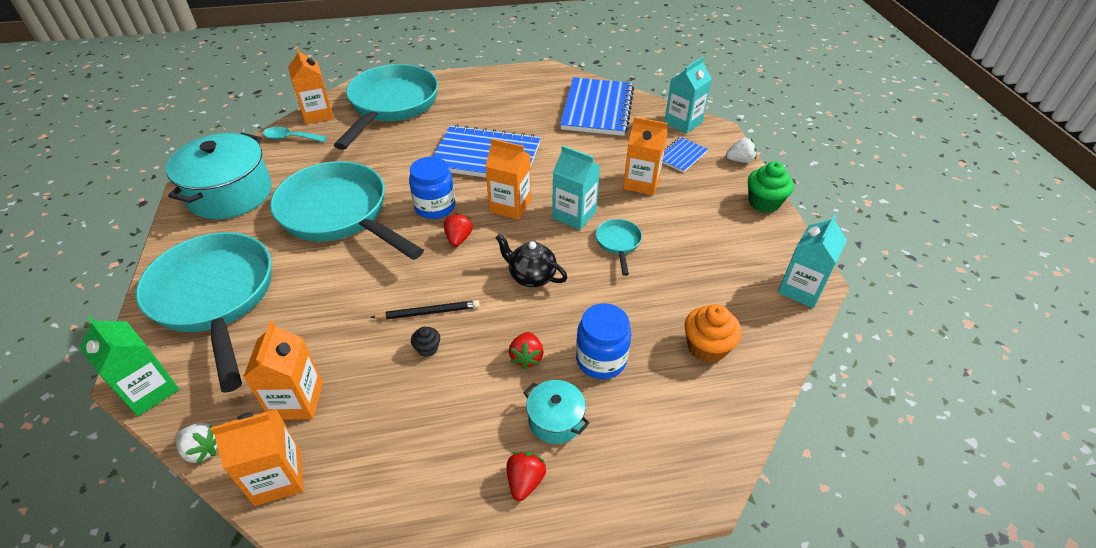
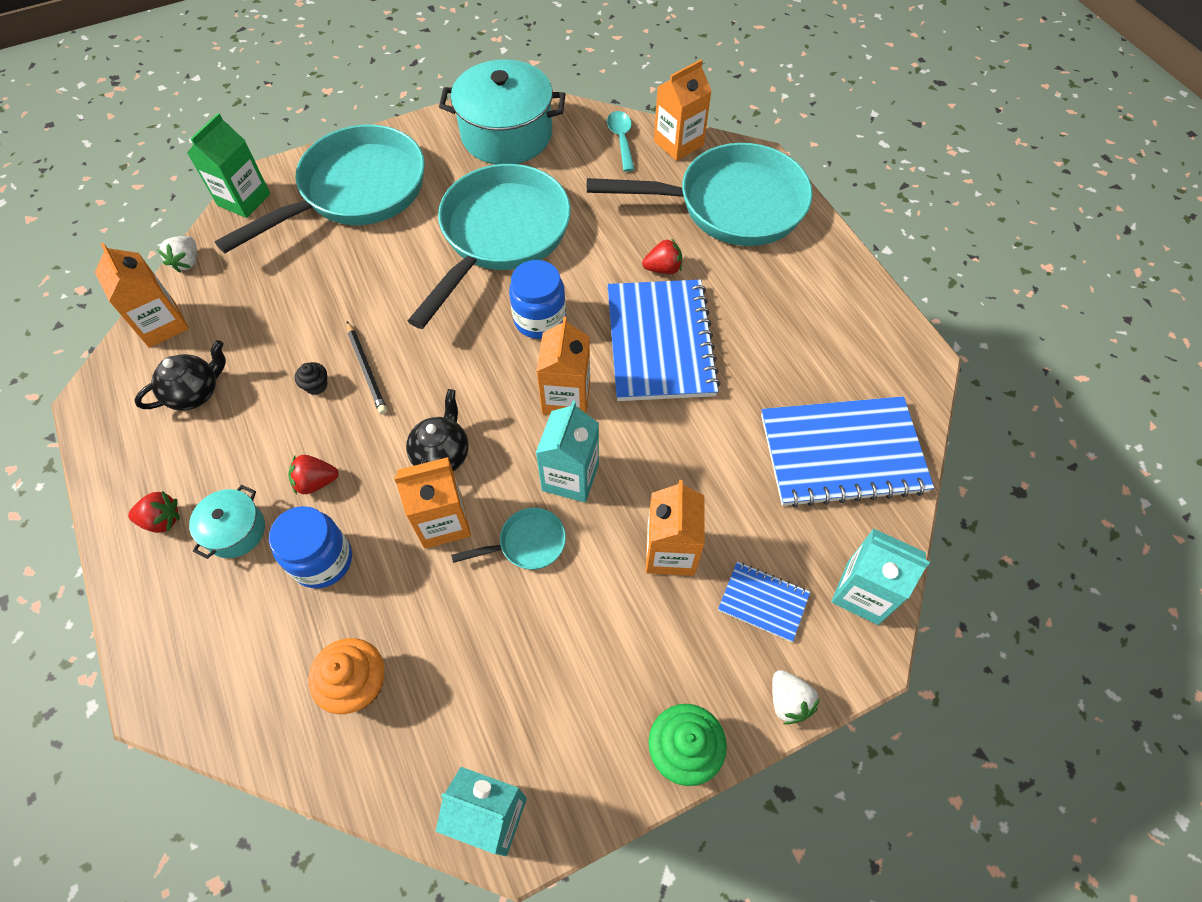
camera: 75 degrees right, 15 degrees up
orange carton [243,321,323,420] -> orange carton moved to [394,457,471,549]
red strawberry [444,213,473,247] -> red strawberry moved to [642,238,682,274]
none -> black teapot [134,340,226,411]

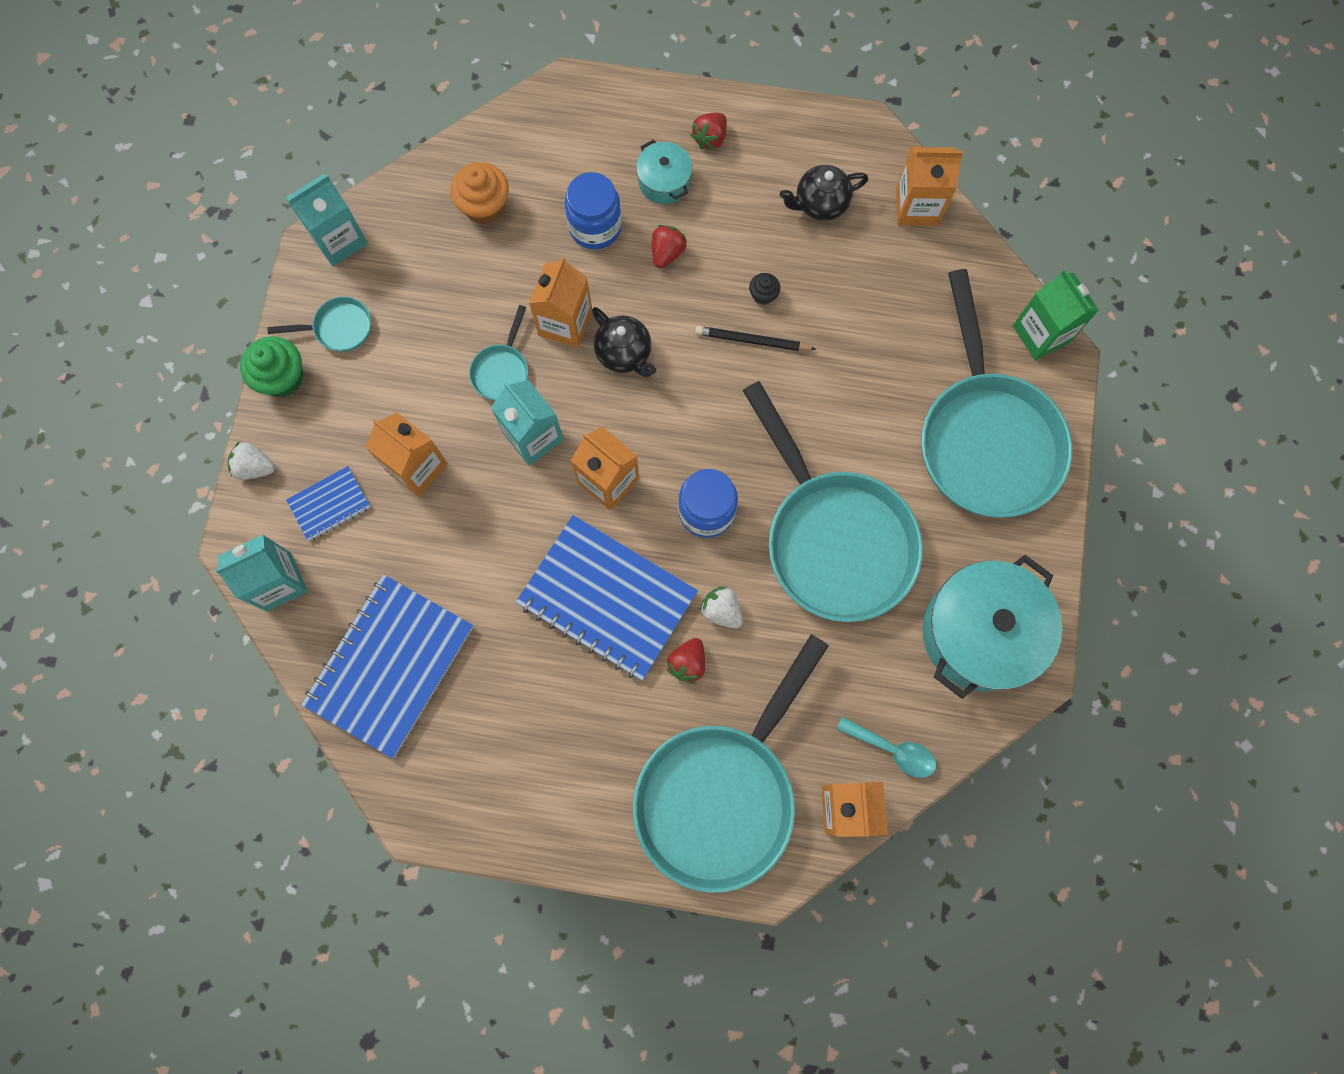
camera: 125 degrees right, 15 degrees up
black teapot [134,340,226,411] -> black teapot turned 75 degrees clockwise [780,165,868,221]
white strawberry [157,236,197,273] -> white strawberry moved to [700,587,743,629]
none -> turquoise pan [267,296,371,352]

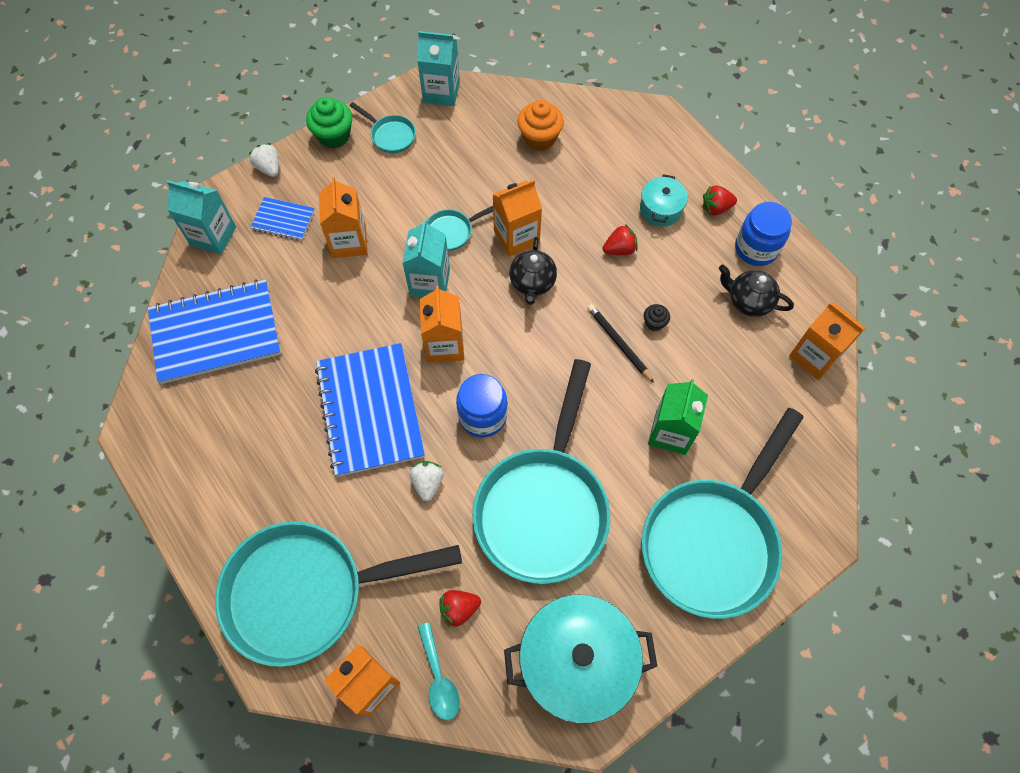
camera: 45 degrees right, 10 degrees down
blue jar [565,172,622,250] -> blue jar moved to [735,202,792,266]
red strawberry [666,638,705,684] -> red strawberry moved to [439,590,481,627]
green carton [1013,269,1099,360] -> green carton moved to [648,379,708,455]

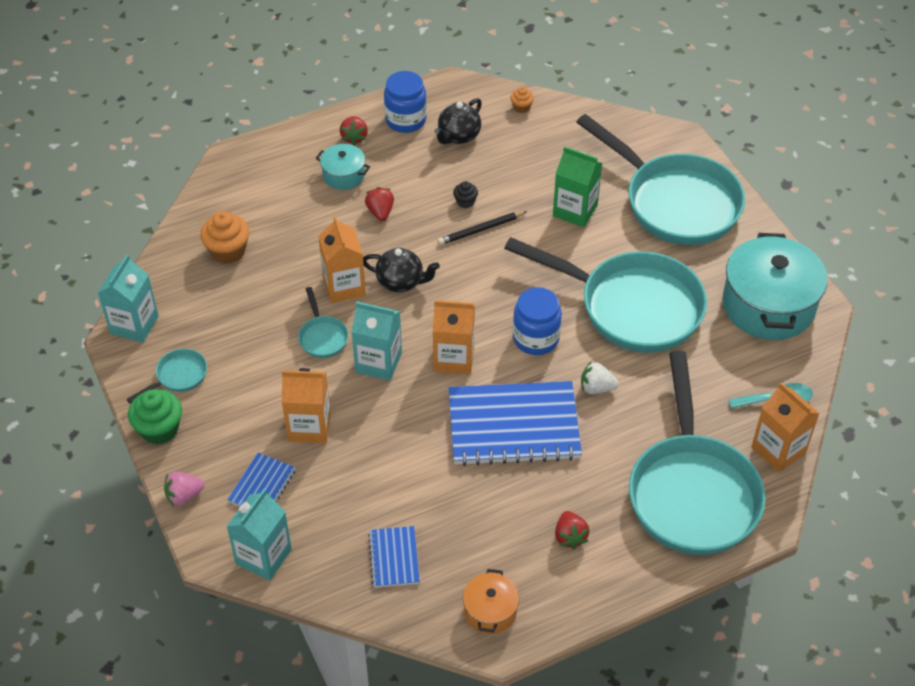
camera: 80 degrees left, 15 degrees down
blue notebook [148,279,281,384] -> blue notebook [368,526,420,588], size x0.48
white strawberry [249,143,279,177] -> pink strawberry [164,472,204,506]
red strawberry [439,590,481,627] -> red strawberry moved to [555,511,590,550]
orange carton [789,302,866,380] -> orange cupcake [510,87,534,113]
none -> orange pot [463,569,519,634]

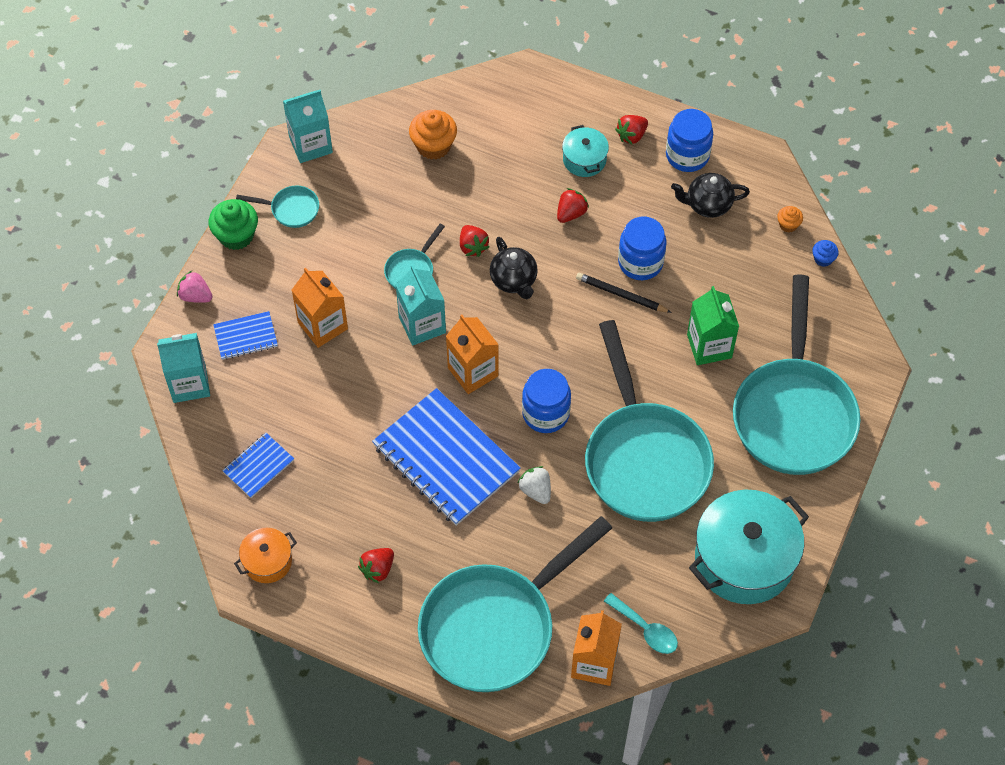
camera: 50 degrees right, 10 degrees up
orange carton [318,216,366,303] -> red strawberry [460,225,490,257]
black cupcake [453,181,478,208] -> blue jar [618,217,666,280]
none -> blue cupcake [812,240,839,267]

